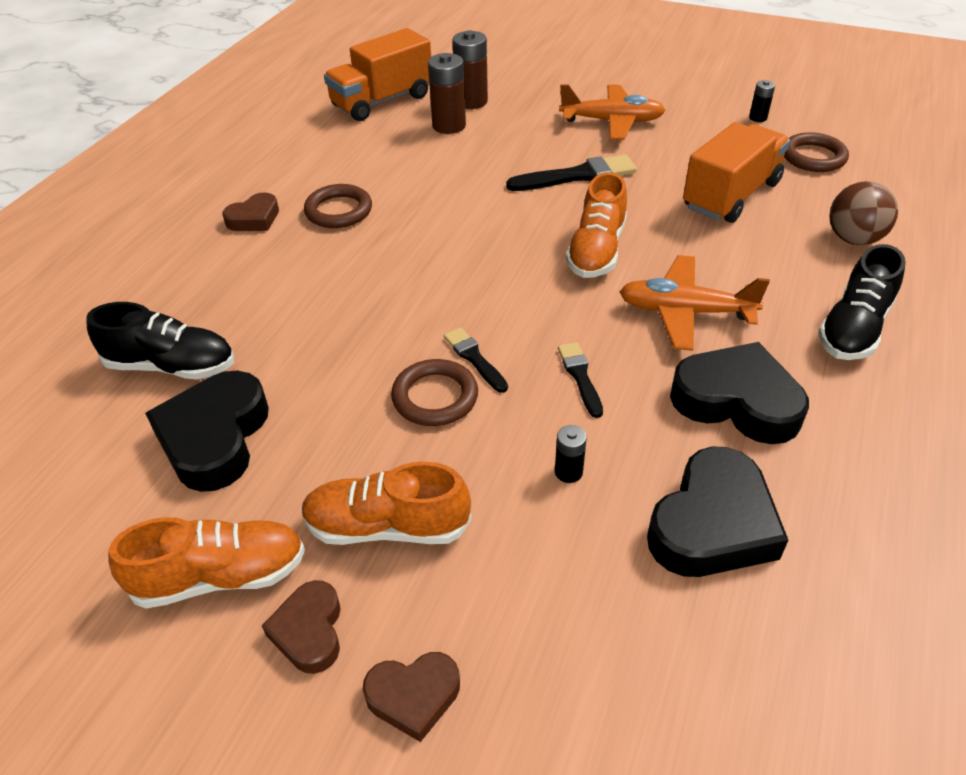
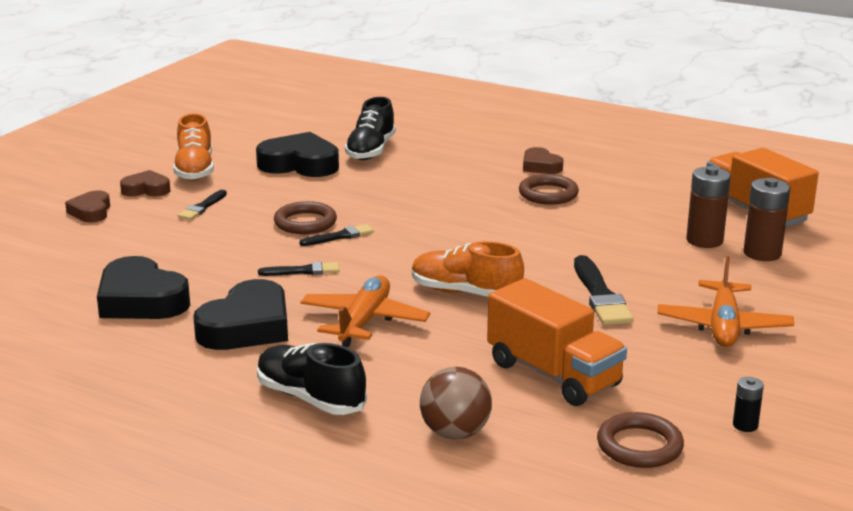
camera: 95 degrees right, 20 degrees down
orange shoe [301,462,472,545] -> black brush [178,190,227,220]
black battery [555,425,587,483] -> none

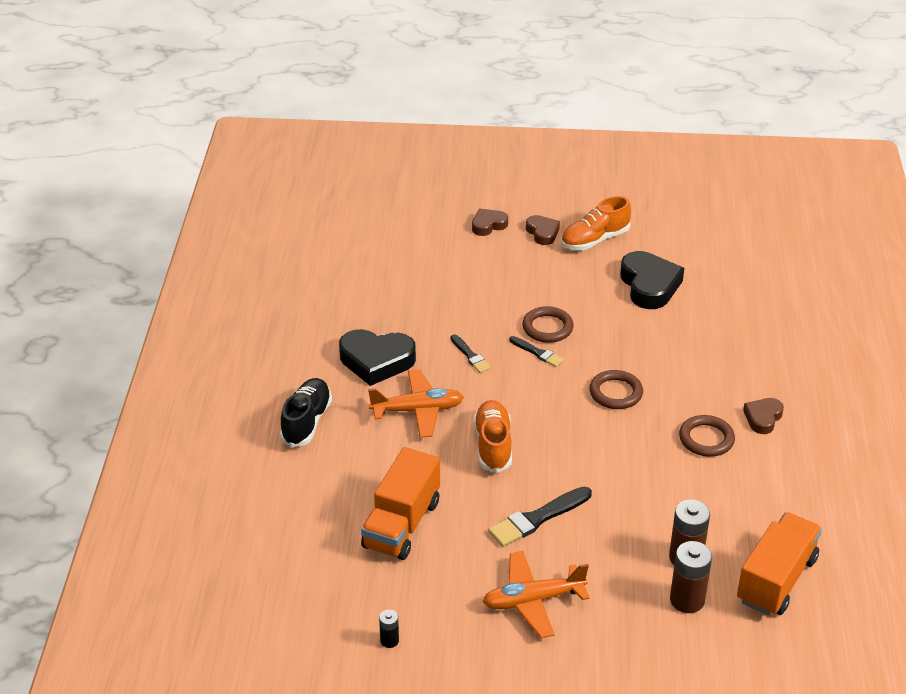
camera: 65 degrees right, 15 degrees up
black heart [97,256,190,319] -> none
black brush [178,190,227,220] -> none
black shoe [345,97,396,160] -> none
brown ball [420,367,492,439] -> none
brown ring [597,412,684,468] -> brown ring moved to [589,370,643,409]

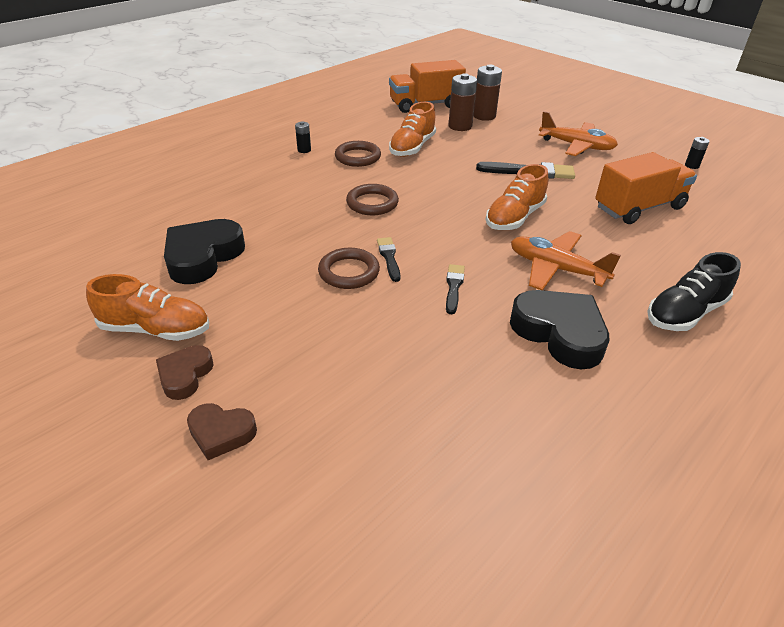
camera: 140 degrees left, 0 degrees up
brown heart [743,398,784,434] -> black battery [295,121,311,153]
none -> orange shoe [389,102,436,157]

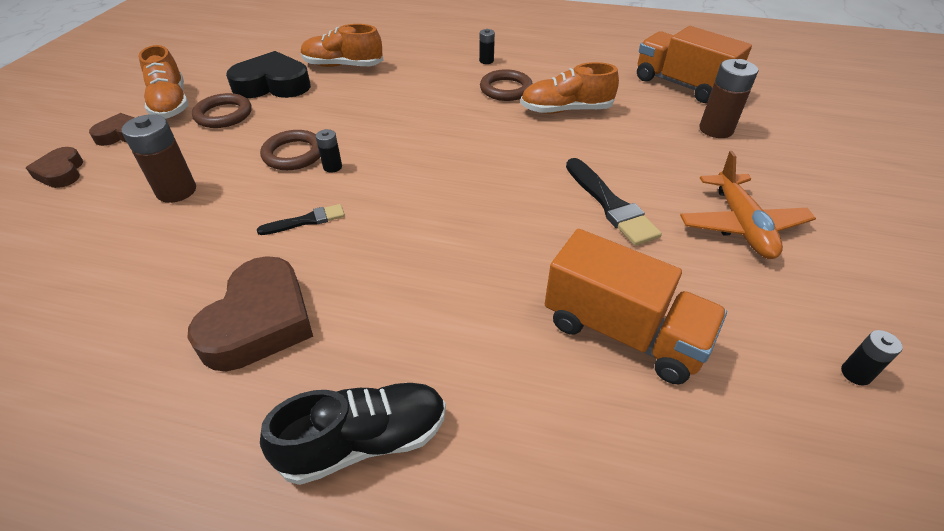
camera: 60 degrees right, 5 degrees up
brown ring [346,184,399,215] -> brown ring moved to [192,93,252,128]
black brush [377,237,401,282] -> black battery [316,129,342,173]
brown battery [449,73,477,131] -> brown battery moved to [121,114,196,203]
orange shoe [486,164,549,230] -> orange shoe moved to [301,24,384,67]
black heart [510,290,609,369] -> brown heart [187,256,313,371]
orange plane [511,231,621,290] -> none
black shoe [647,252,741,331] -> black shoe turned 135 degrees clockwise [260,383,446,485]

